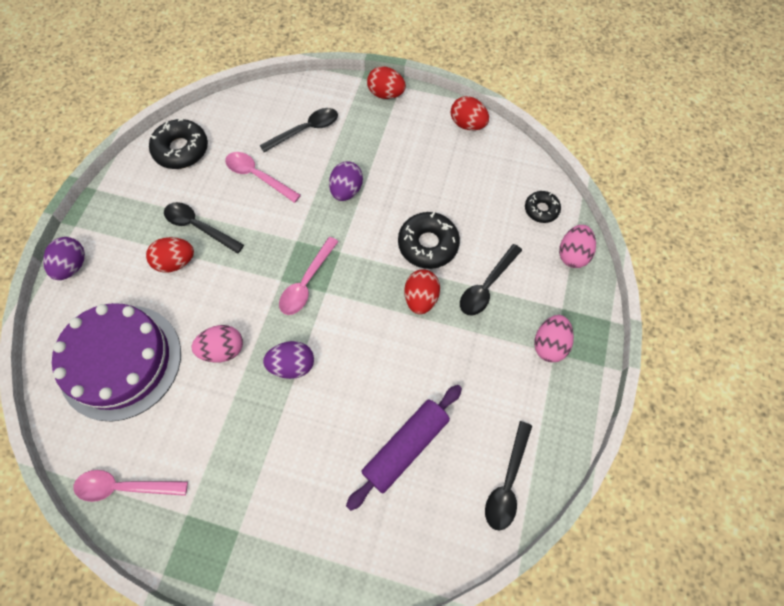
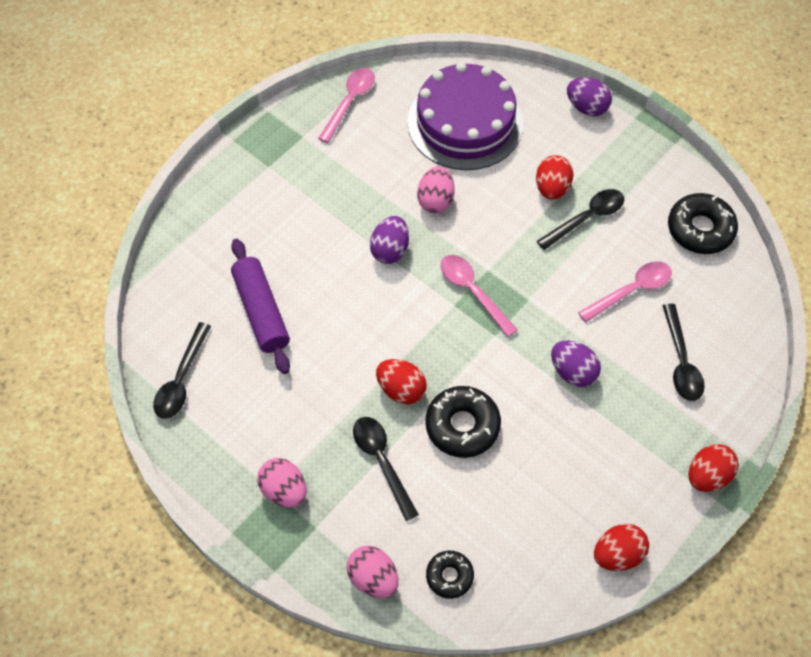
camera: 115 degrees right, 5 degrees down
black spoon [485,421,532,531] -> black spoon turned 120 degrees counterclockwise [153,322,211,419]

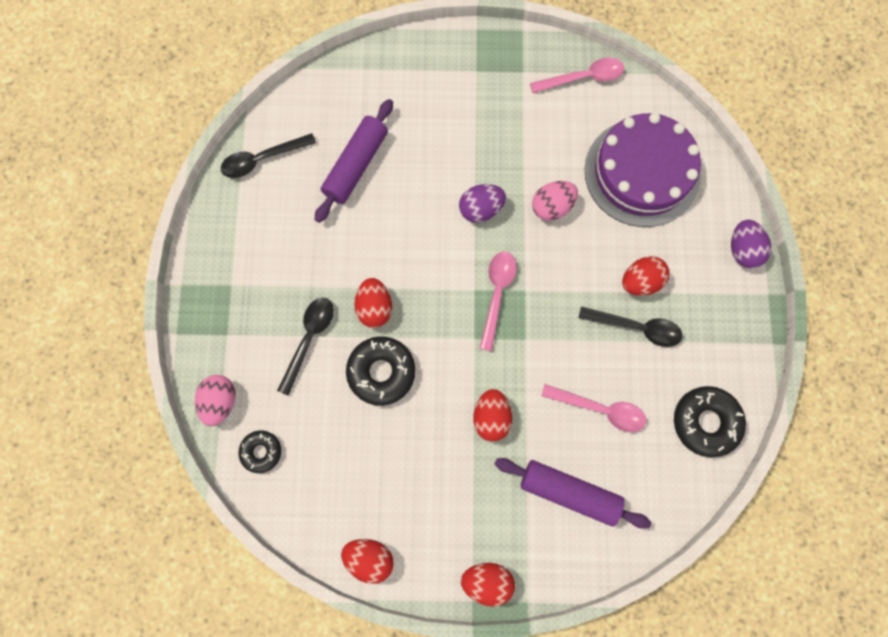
camera: 50 degrees right, 15 degrees up
pink egg [257,458,307,507] -> none
purple egg [551,341,601,387] -> red egg [473,389,512,442]
black spoon [662,304,705,401] -> purple rolling pin [495,458,651,529]

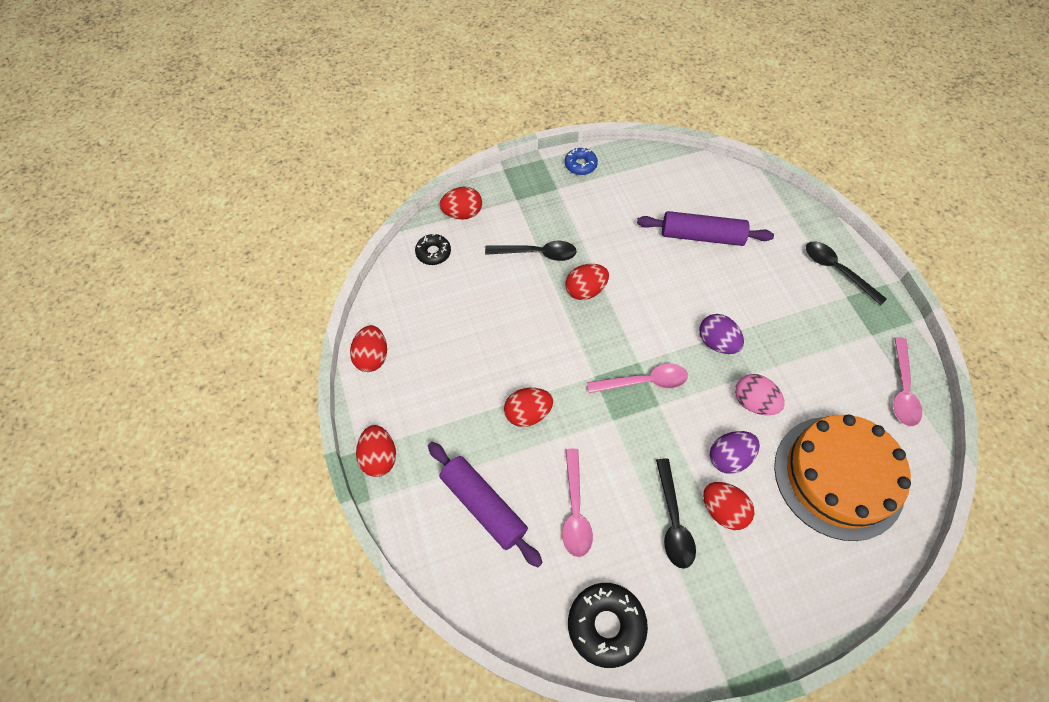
camera: 70 degrees right, 15 degrees down
pink egg [195,375,236,426] -> red egg [440,187,482,219]
black spoon [221,133,316,178] -> black spoon moved to [806,241,887,306]
black donut [346,336,415,406] -> none
purple rolling pin [495,458,651,529] -> purple rolling pin turned 45 degrees counterclockwise [428,442,543,567]
pink spoon [530,57,624,93] -> pink spoon turned 45 degrees clockwise [893,337,922,426]
purple cake [584,113,701,227] -> orange cake [774,414,911,541]
purple egg [731,220,771,268] -> purple egg moved to [710,431,760,474]
none -> blue donut [565,147,598,175]

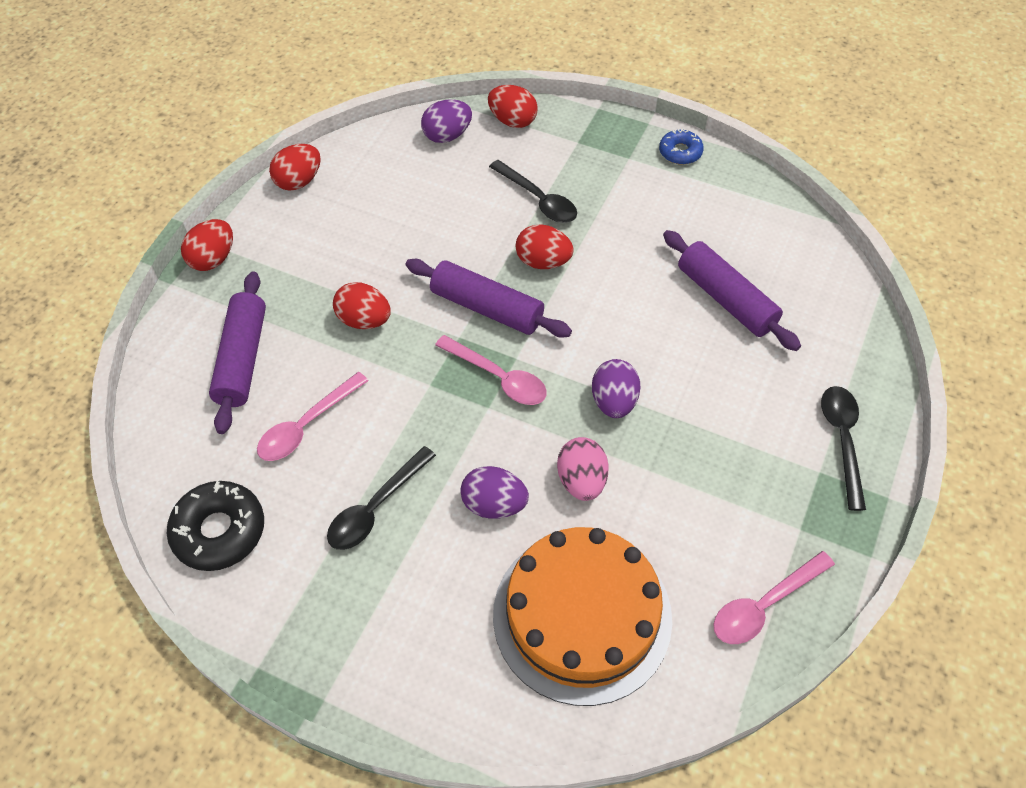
camera: 45 degrees right, 5 degrees down
black donut [415,234,451,265] -> purple egg [421,99,472,143]
red egg [703,482,754,530] -> none
none -> purple rolling pin [405,259,572,337]

